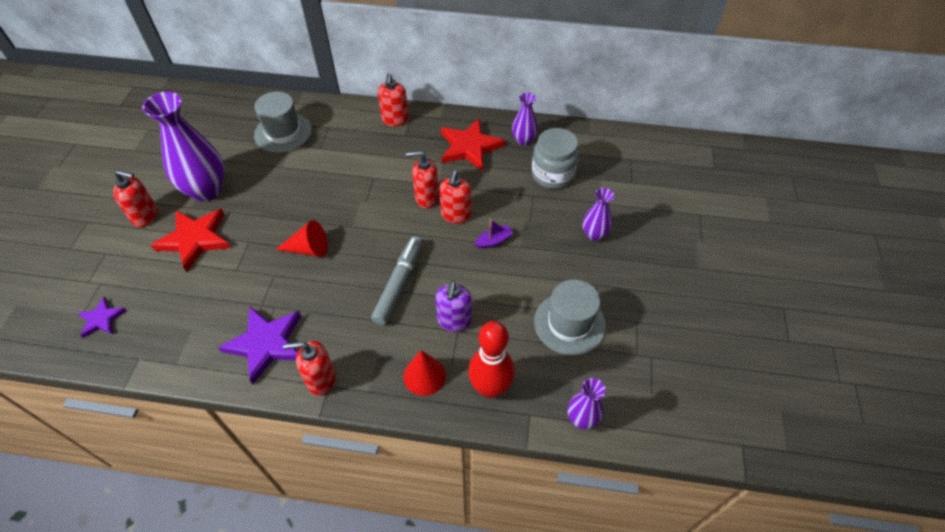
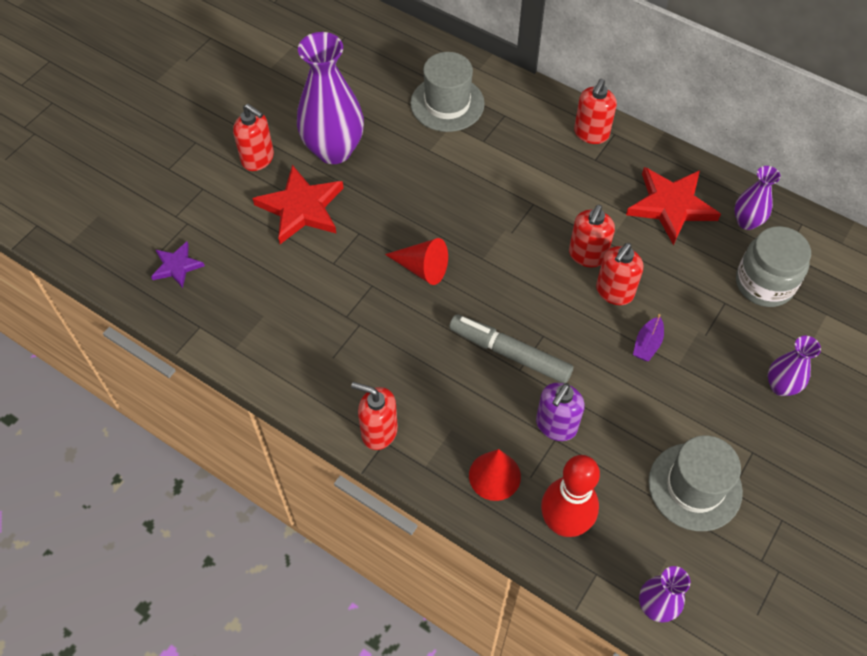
camera: 25 degrees right, 5 degrees up
purple star [218,307,301,384] -> none
grey marker [371,236,423,325] -> grey marker turned 105 degrees counterclockwise [449,314,573,383]
red soap dispenser [406,151,439,208] -> red soap dispenser turned 90 degrees counterclockwise [569,205,615,267]
purple boat [475,219,513,249] -> purple boat turned 120 degrees clockwise [633,314,664,361]

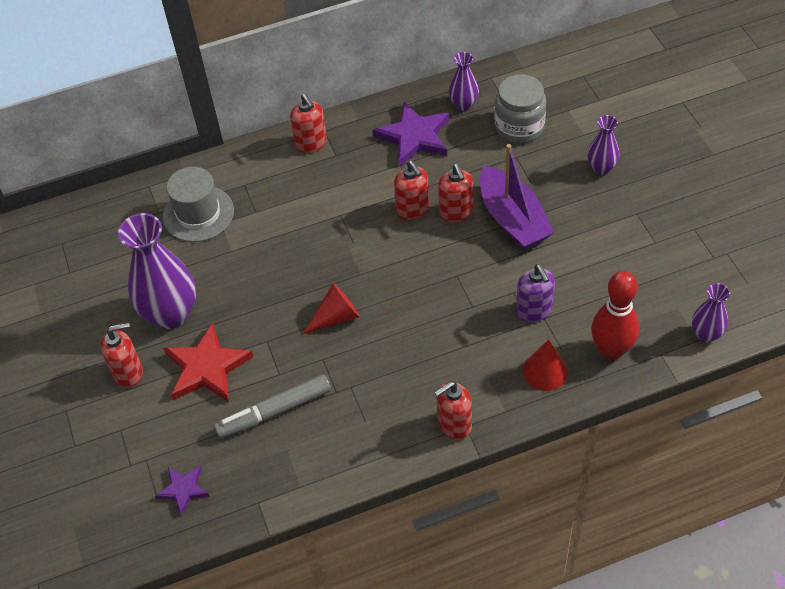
camera: 50 degrees left, 5 degrees down
grey marker [449,314,573,383] -> grey marker moved to [214,374,331,439]
red star [626,167,721,245] -> purple star [373,102,449,167]
purple boat [633,314,664,361] -> purple boat [480,144,555,250], size x2.38
grey hat [648,436,743,531] -> none

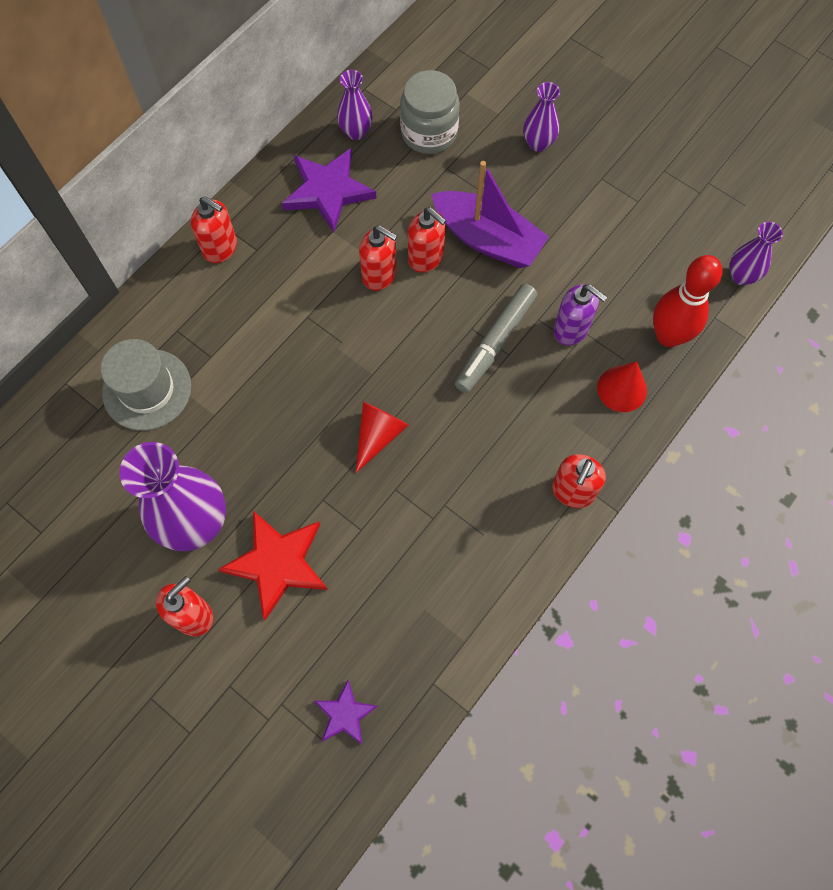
camera: 35 degrees left, 15 degrees up
grey marker [214,374,331,439] -> grey marker moved to [455,284,537,393]

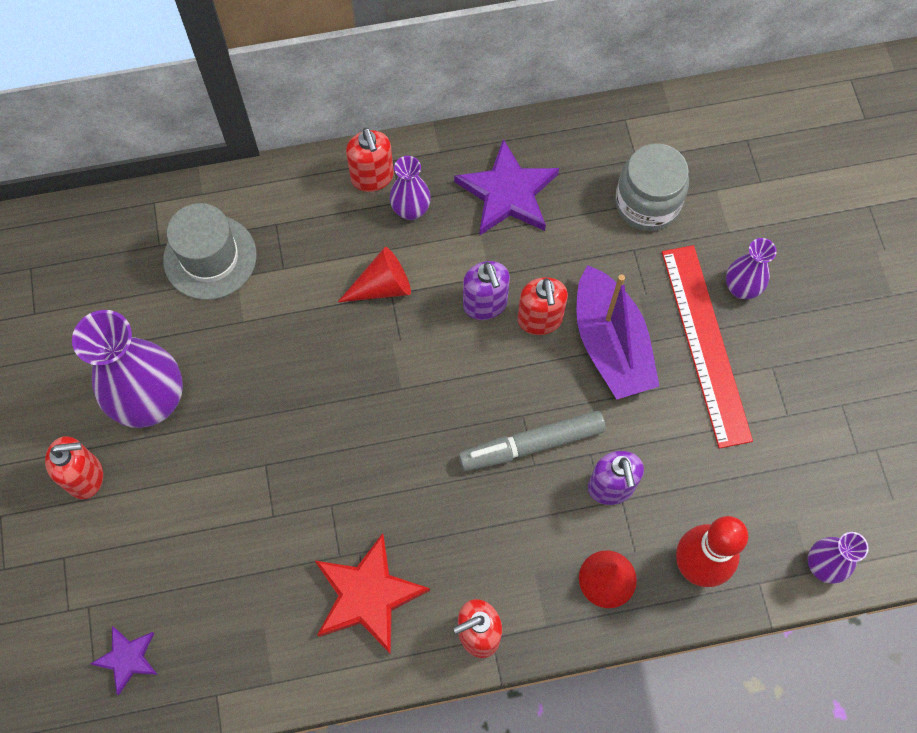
camera: 40 degrees right, 0 degrees up
red star [218,511,328,620] -> red star moved to [314,533,430,655]
purple vase [337,70,373,140] -> purple vase moved to [390,156,431,220]
red cone [356,402,409,473] -> red cone moved to [338,247,411,302]
red soap dispenser [359,225,398,291] -> purple soap dispenser [463,261,510,320]
none -> red ruler [662,245,753,449]

